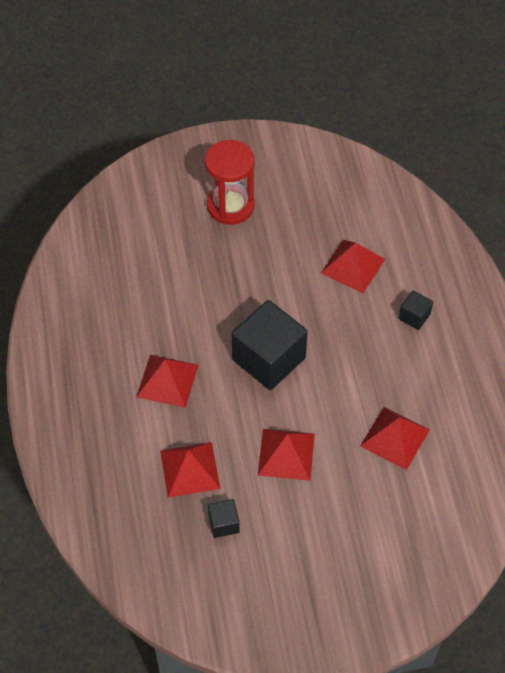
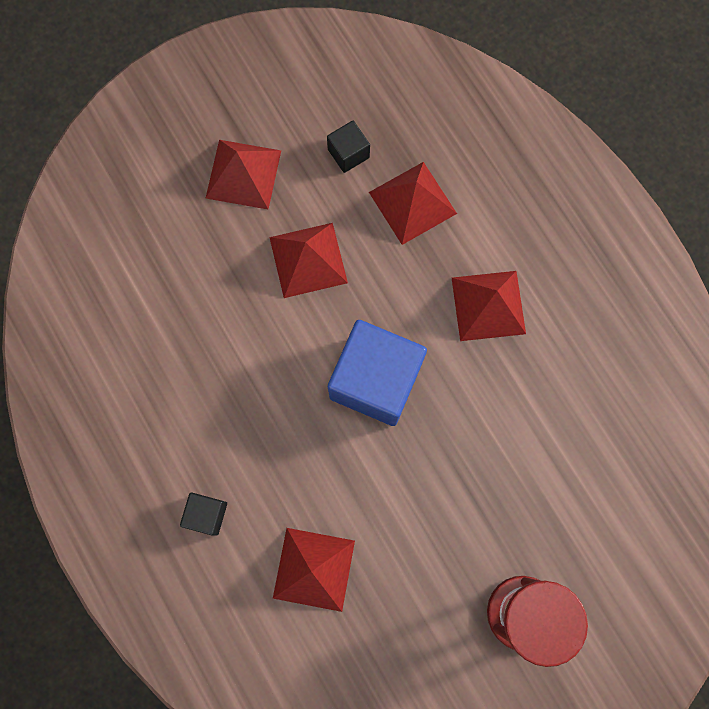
camera: 160 degrees right, 20 degrees up
black cube [232,300,308,390] -> blue cube [328,320,427,426]
red pyramid [360,407,430,470] -> red pyramid moved to [206,140,281,209]

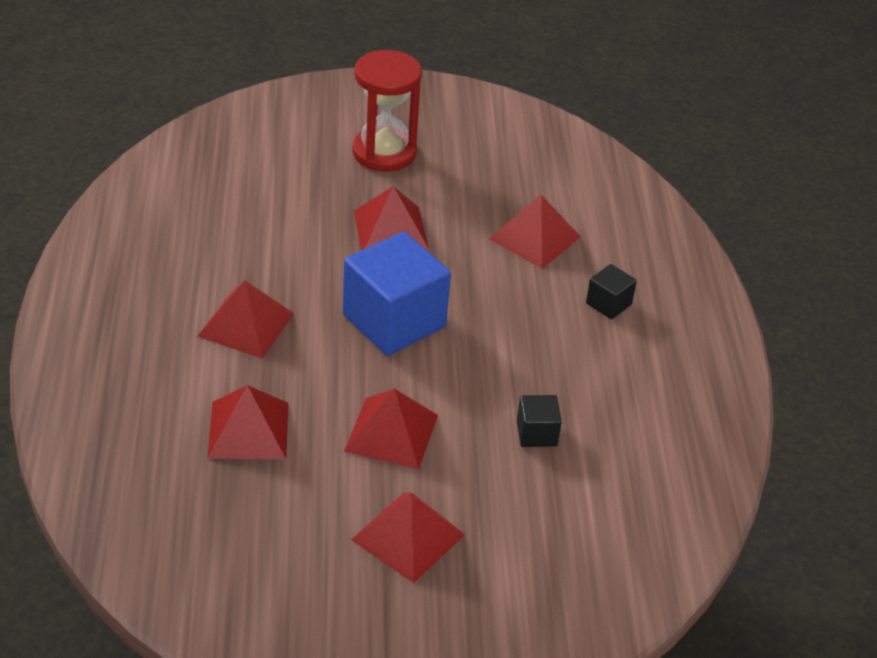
camera: 155 degrees left, 35 degrees down
black cube [327,121,370,173] -> black cube moved to [517,395,562,447]
none -> red pyramid [354,186,429,250]

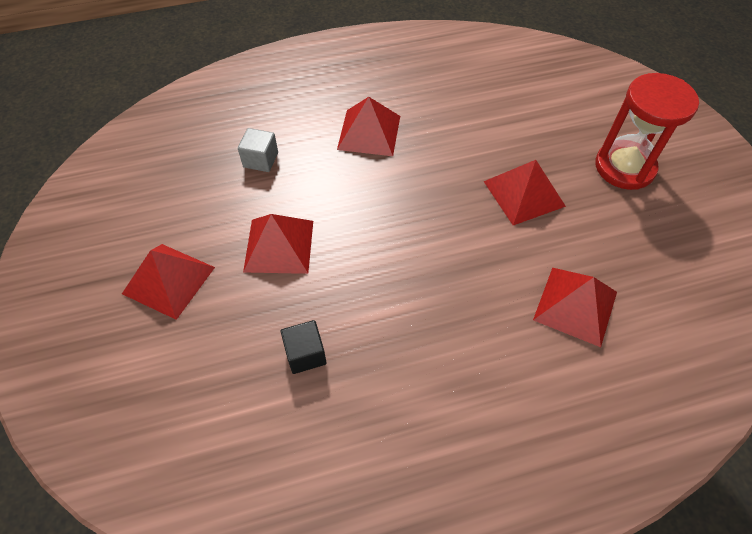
camera: 80 degrees right, 15 degrees up
red pyramid [207,385,289,459] -> grey cube [238,128,278,172]
blue cube [343,232,451,356] -> none
black cube [586,264,637,319] -> none

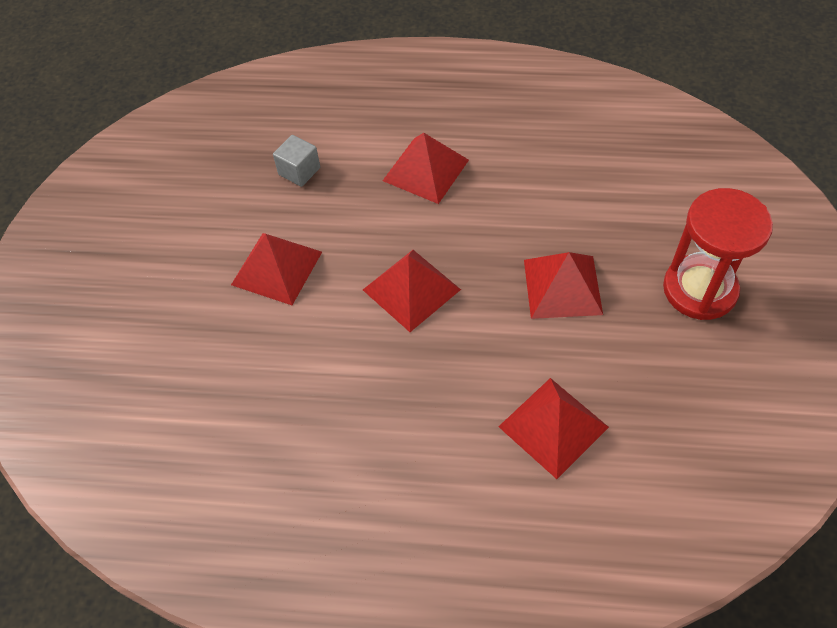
camera: 25 degrees right, 0 degrees up
red pyramid [122,244,215,320] -> red pyramid moved to [363,250,461,332]
black cube [281,320,327,374] -> none

